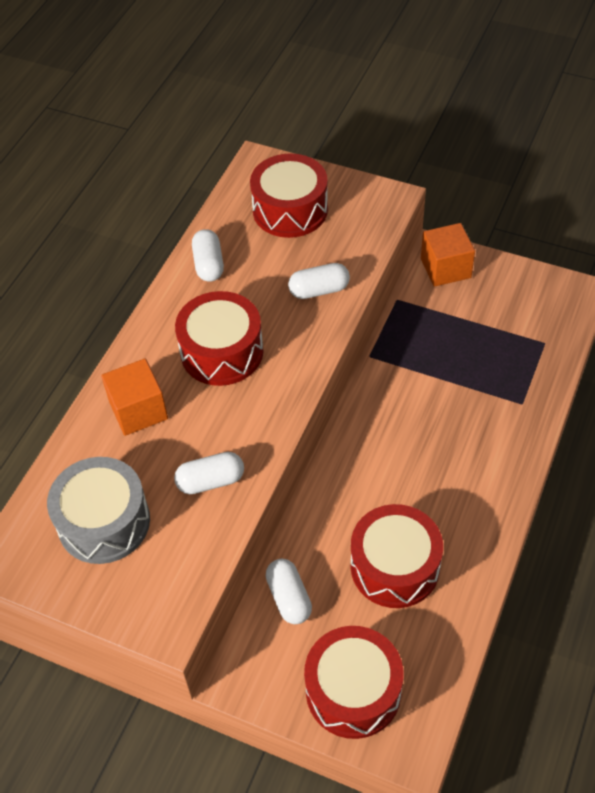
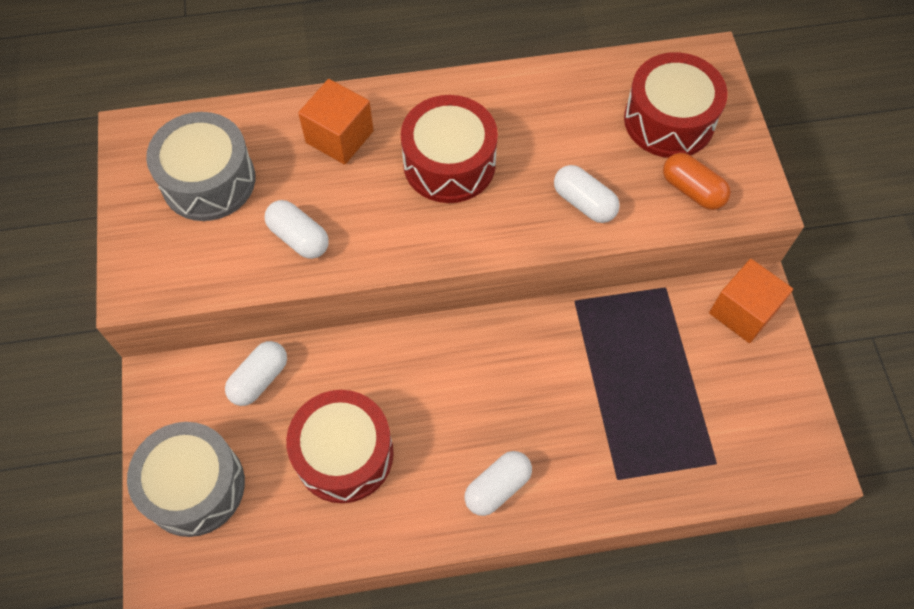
camera: 55 degrees right, 10 degrees up
white capsule [192,229,224,282] -> white capsule moved to [464,451,532,516]
red drum [304,626,403,739] -> grey drum [127,422,245,537]
none -> orange capsule [663,153,731,210]

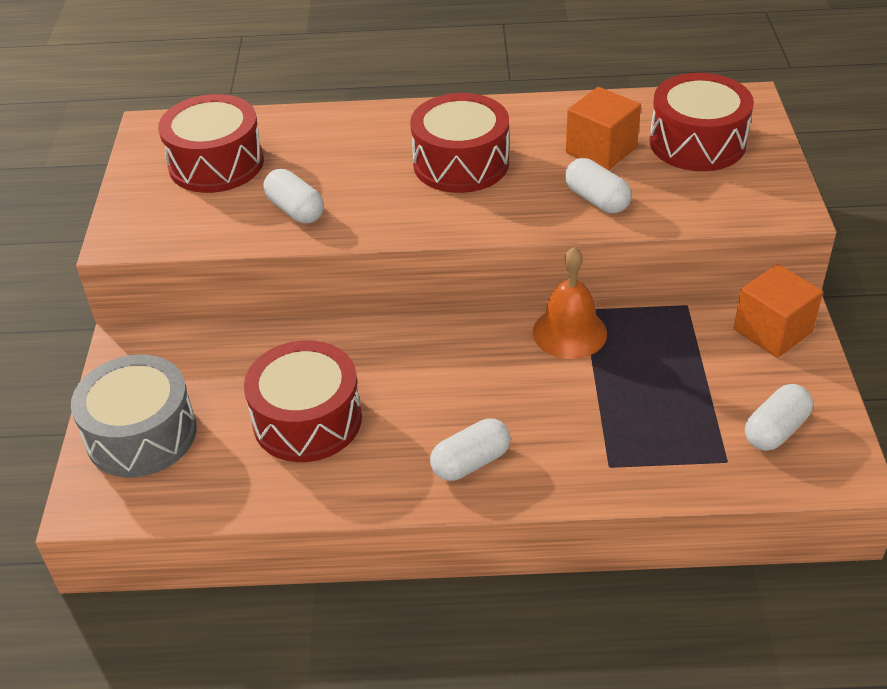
camera: 10 degrees right, 20 degrees down
grey drum [146,112,255,221] -> red drum [158,94,264,193]
white capsule [225,341,287,406] -> white capsule moved to [745,384,813,451]
orange cube [298,79,374,165] -> orange cube moved to [566,87,641,170]
orange capsule [663,153,731,210] -> none
none -> orange bell [533,247,607,359]

